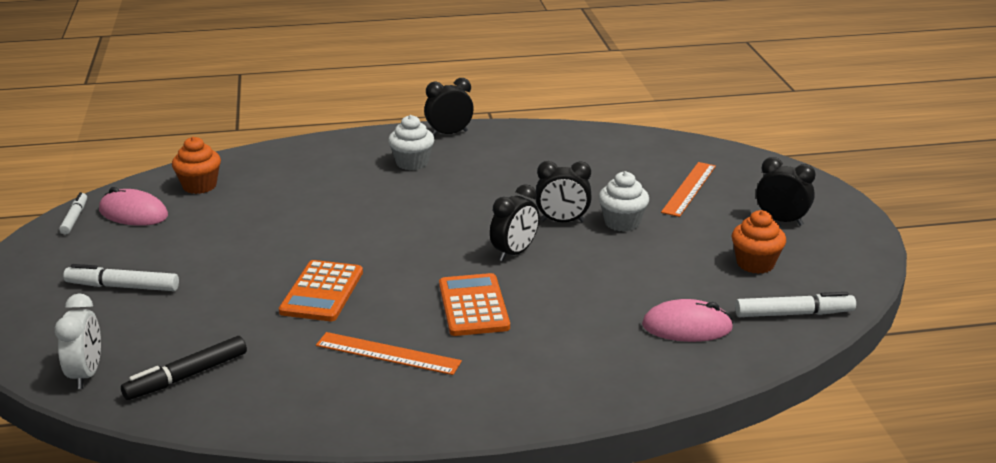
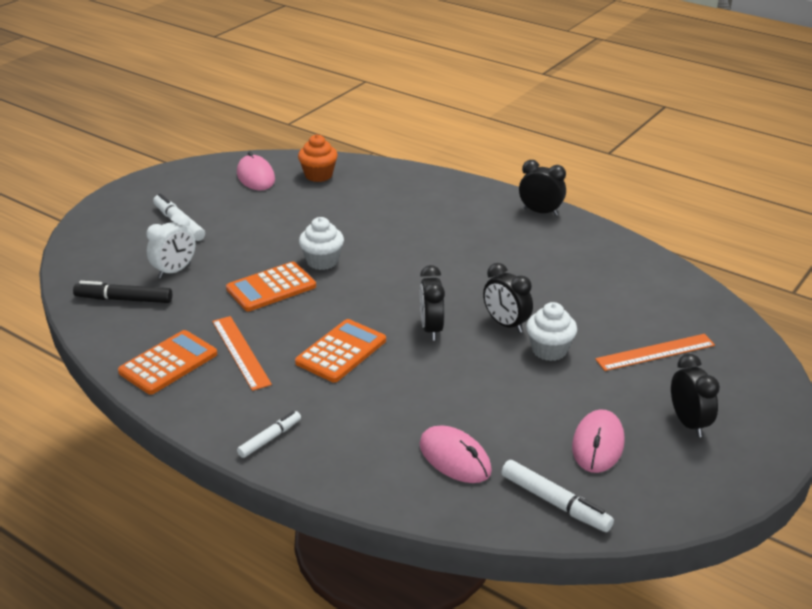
camera: 45 degrees right, 5 degrees up
white clock [55,294,101,389] -> white clock moved to [146,213,196,279]
white marker [59,192,87,235] -> white marker moved to [237,411,301,458]
white cupcake [388,115,434,170] -> white cupcake moved to [299,217,344,270]
black clock [490,184,539,261] -> black clock turned 90 degrees clockwise [420,265,445,340]
orange cupcake [732,210,786,274] -> pink mouse [572,410,625,473]
none -> orange calculator [118,330,217,395]

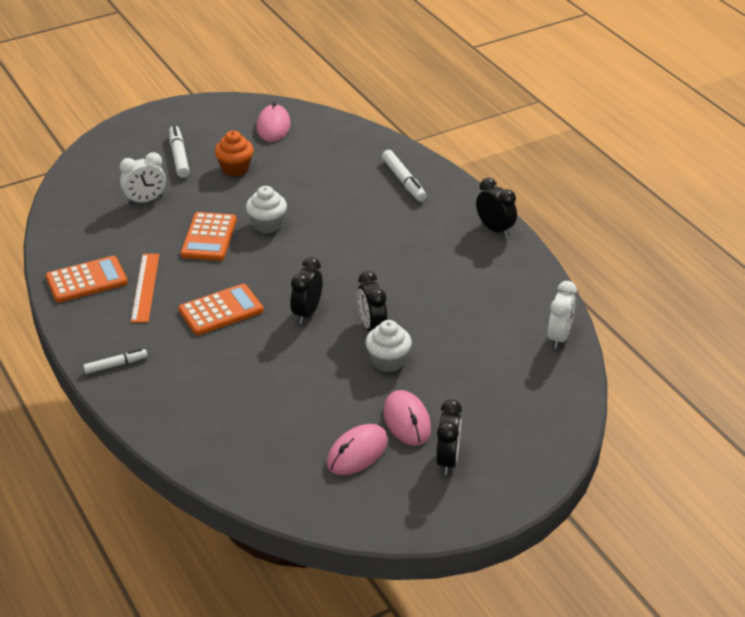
camera: 25 degrees right, 5 degrees up
black marker [73,281,172,303] -> none
orange calculator [226,262,316,311] -> orange calculator turned 75 degrees counterclockwise [181,212,237,261]
orange cupcake [298,134,338,182] -> orange cupcake moved to [214,131,254,176]
pink mouse [419,426,492,483] -> pink mouse moved to [383,390,431,446]
white marker [501,460,614,532] -> white marker moved to [382,150,426,201]
orange ruler [595,334,715,371] -> none
none -> white clock [548,281,577,349]

